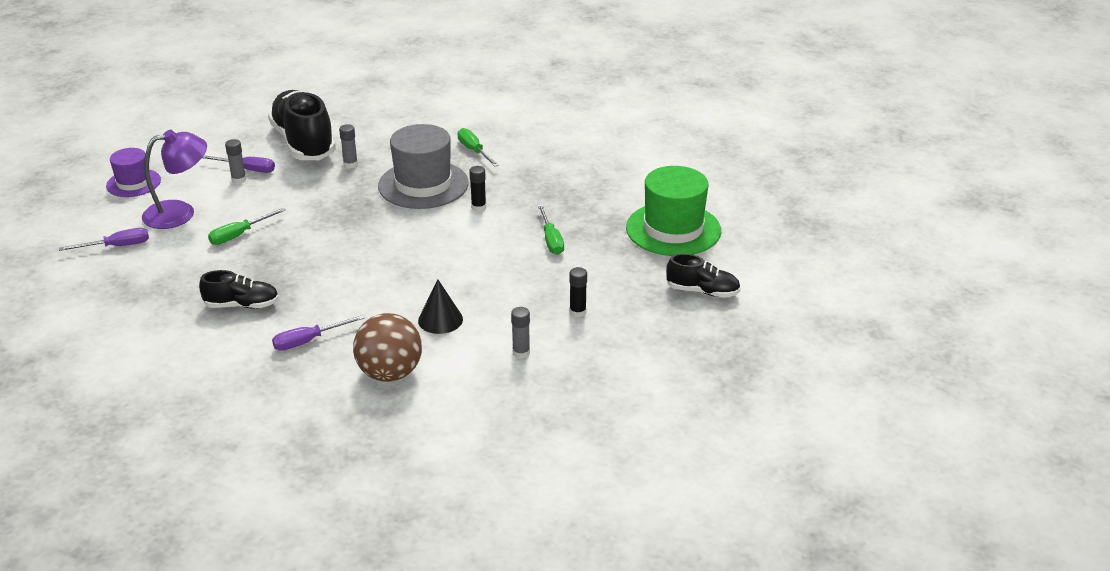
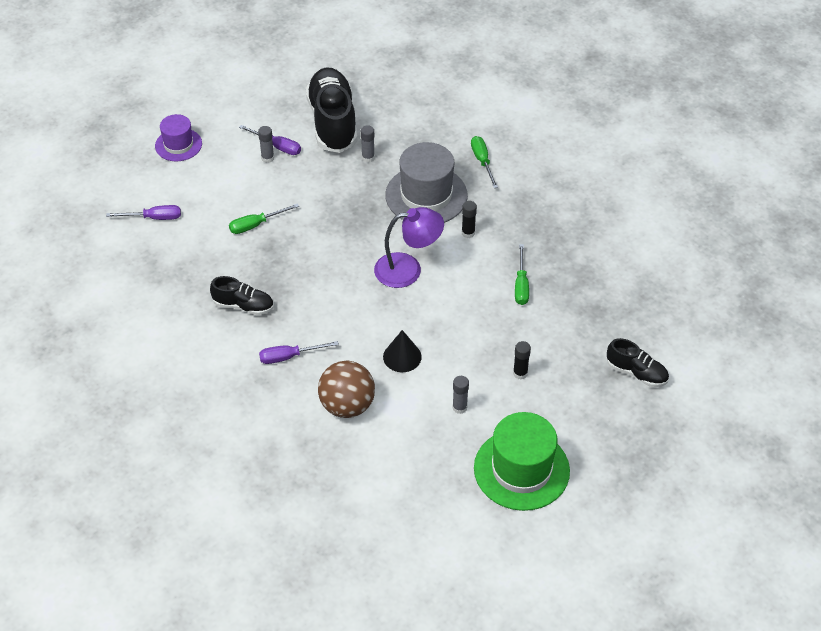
camera: 15 degrees right, 15 degrees up
purple lamp [142,130,207,229] -> purple lamp moved to [374,207,444,288]
green hat [626,166,721,256] -> green hat moved to [474,412,570,511]

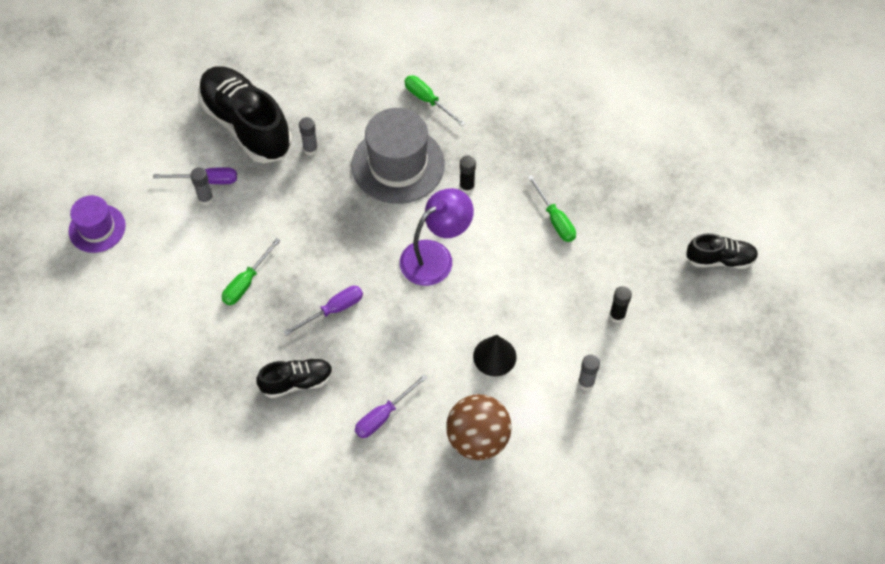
camera: 30 degrees left, 10 degrees up
purple screwdriver [106,205,181,220] -> purple screwdriver moved to [284,286,363,336]
green hat [474,412,570,511] -> none

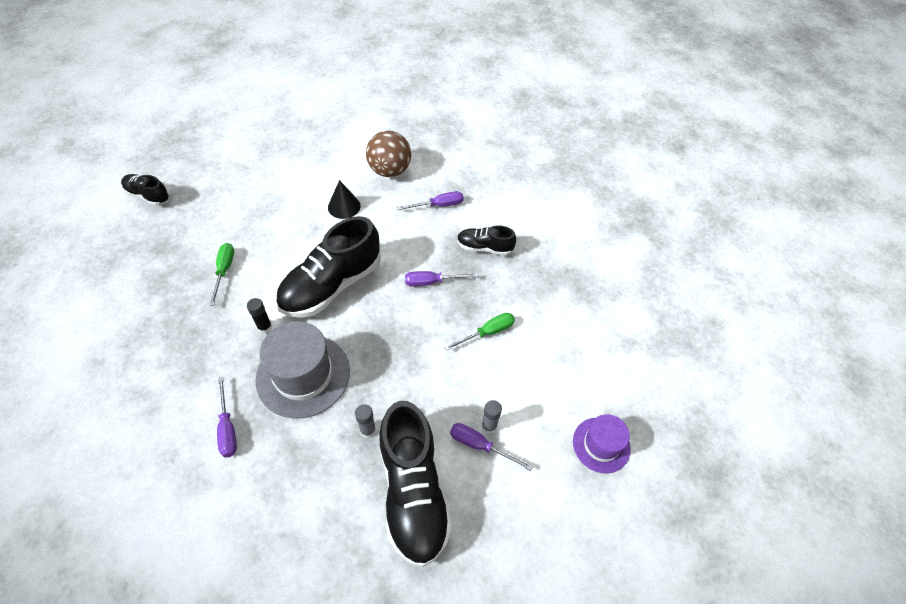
camera: 155 degrees left, 5 degrees down
purple lamp [400,188,474,286] -> black shoe [276,216,381,318]
green screwdriver [404,75,466,126] -> purple screwdriver [217,377,237,457]
grey glue stick [578,354,600,390] -> none
black glue stick [609,286,632,323] -> none

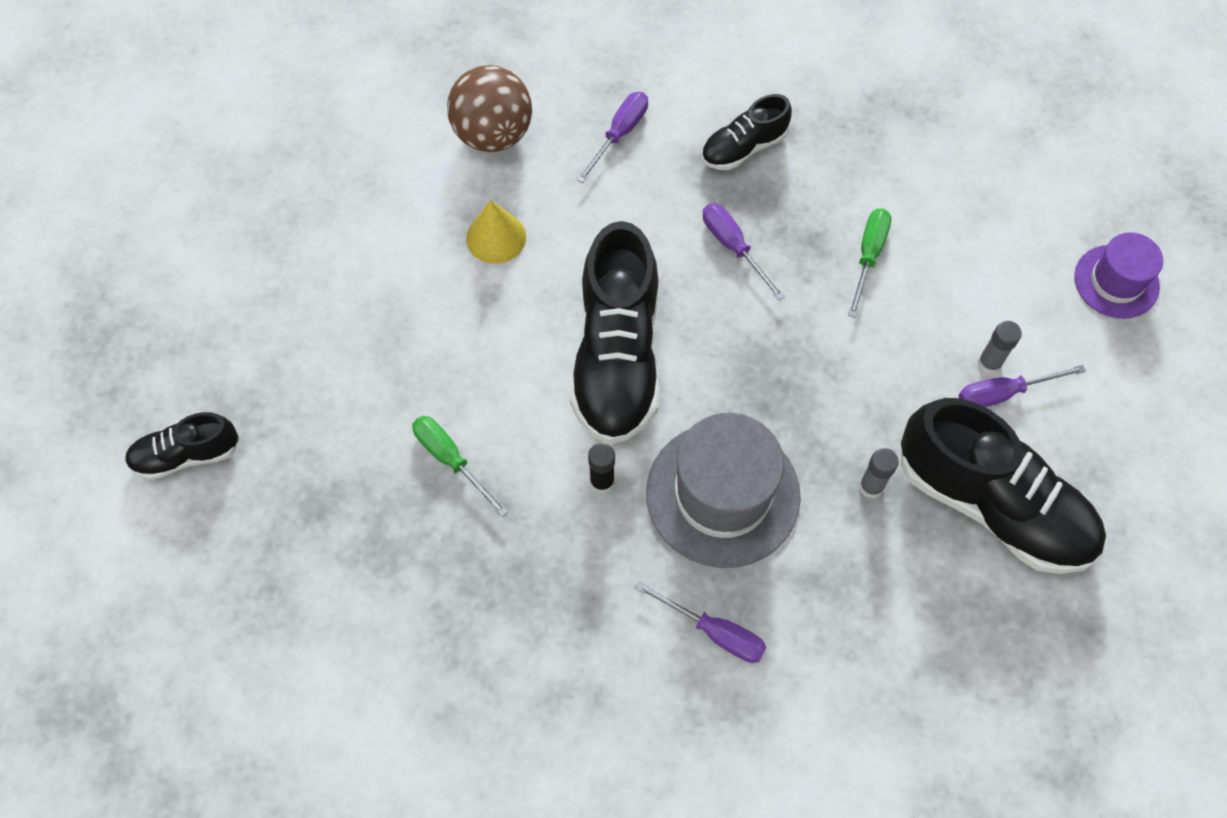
camera: 40 degrees left, 10 degrees up
black cone [328,180,361,219] -> yellow cone [466,200,526,264]
purple screwdriver [405,271,479,287] -> purple screwdriver turned 105 degrees clockwise [703,203,785,300]

